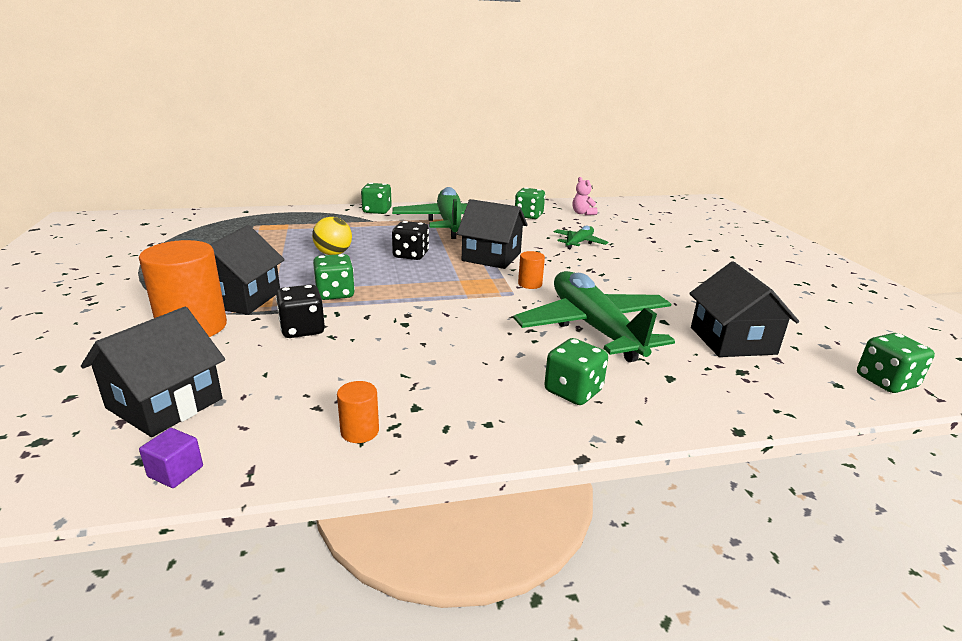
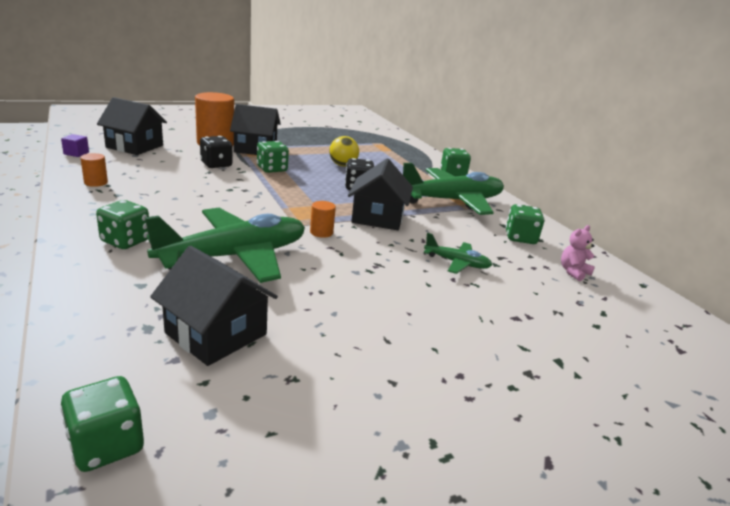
camera: 75 degrees right, 0 degrees up
black house [689,262,799,357] -> black house turned 60 degrees clockwise [150,246,278,366]

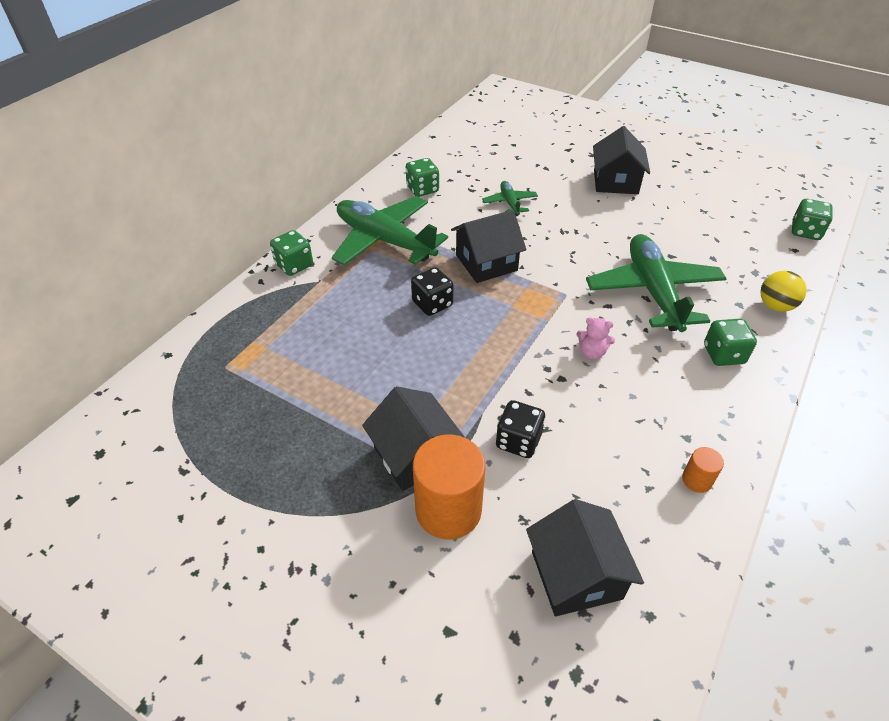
camera: 120 degrees left, 20 degrees up
purple cube [61,134,89,157] -> none
green plane [145,208,305,283] -> green plane turned 60 degrees clockwise [586,234,727,332]
black house [150,246,278,366] -> black house moved to [593,126,650,194]
green dice [257,141,289,173] -> none
orange cylinder [310,201,336,238] -> none
yellow ball [329,136,359,166] -> yellow ball moved to [760,271,807,312]
pink teddy bear [561,225,595,281] -> pink teddy bear moved to [576,317,615,359]

